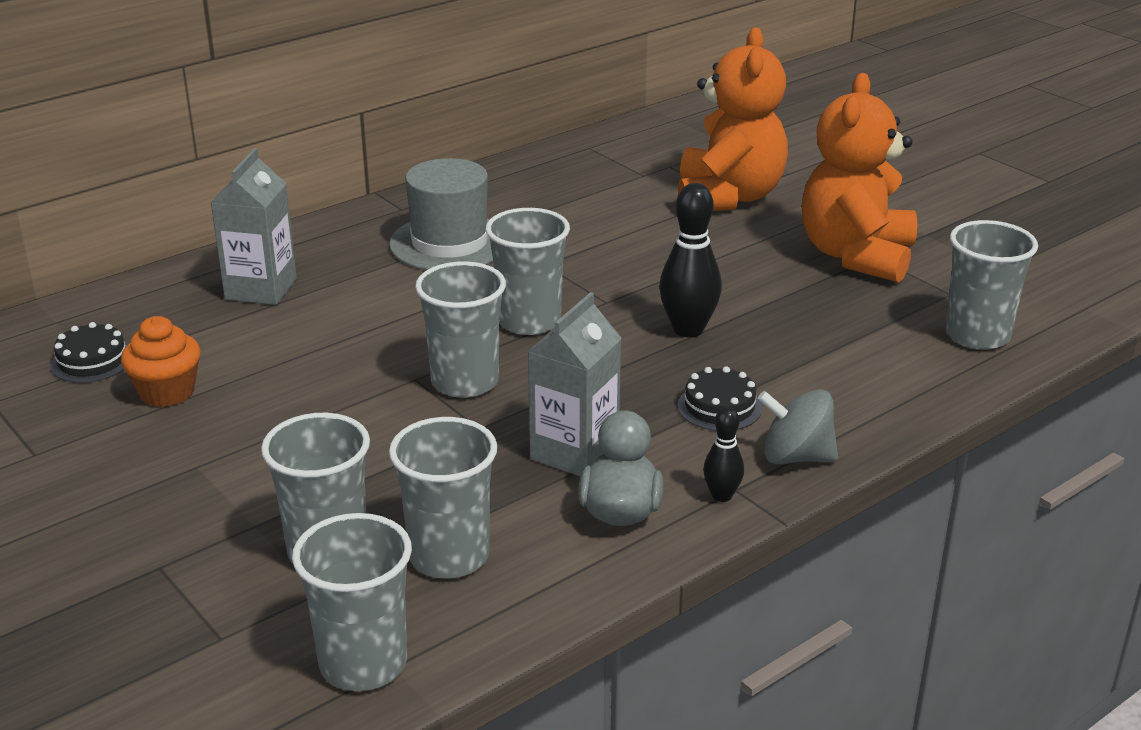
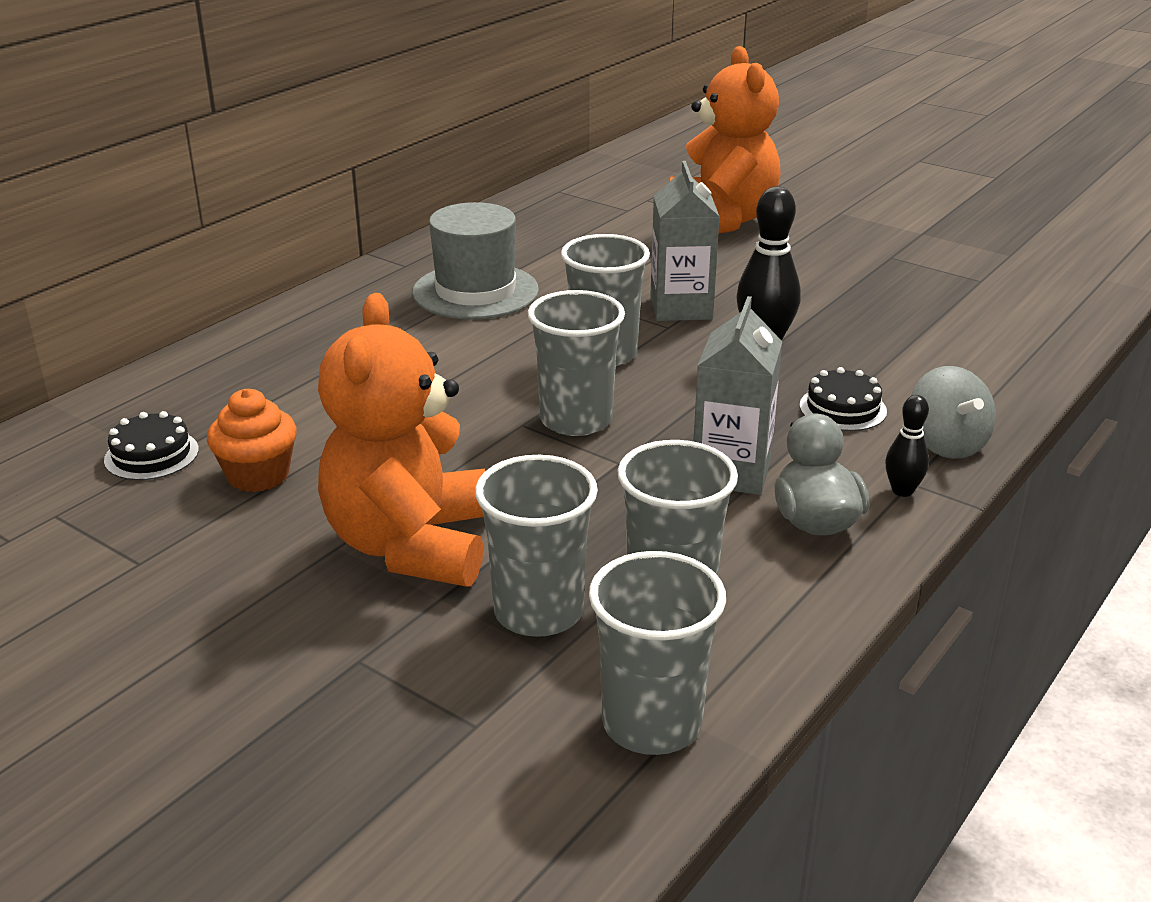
camera: 15 degrees left, 0 degrees up
grey carton [210,148,297,305] -> grey carton moved to [650,161,720,321]
grey spinning top [758,389,838,464] -> grey spinning top turned 105 degrees counterclockwise [911,366,996,459]
orange teddy bear [802,73,917,283] -> orange teddy bear moved to [318,293,485,586]
grey cup [945,220,1038,350] -> none

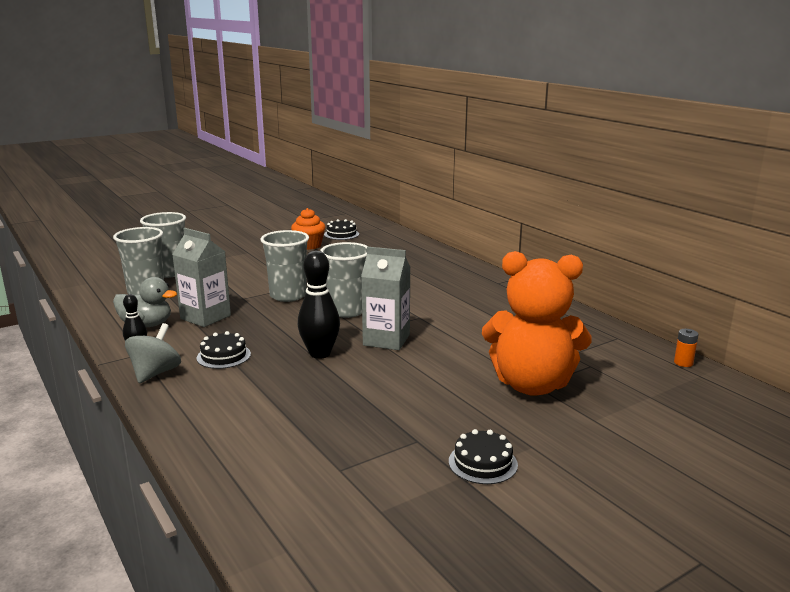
camera: 110 degrees right, 10 degrees down
orange teddy bear [318,293,485,586] -> none
grey hat [412,202,539,320] -> none
grey cup [589,551,726,755] -> none
grey spinning top [911,366,996,459] -> grey spinning top turned 105 degrees clockwise [125,323,181,383]
none -> black cake [449,429,518,484]
none -> orange battery [674,329,699,367]

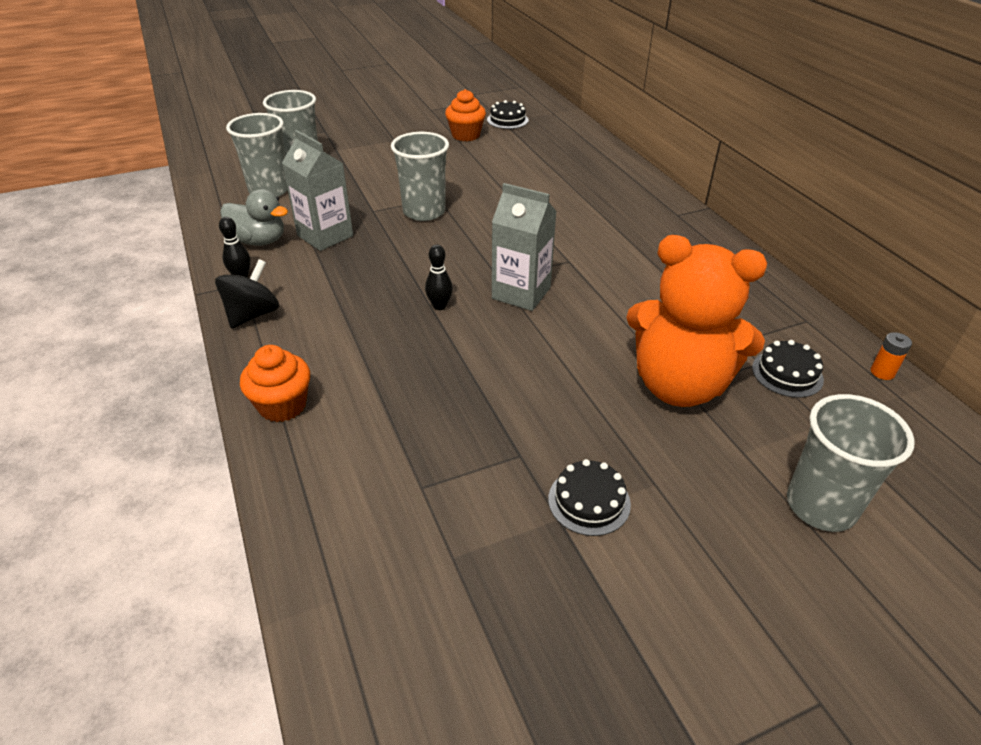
camera: 10 degrees right, 20 degrees up
grey spinning top [125,323,181,383] -> black spinning top [215,259,279,329]
black cake [197,331,251,369] -> black cake moved to [752,340,824,398]
black bowling pin [298,251,340,359] -> black bowling pin [425,244,453,310], size x0.56
grey cup [320,242,368,318] -> grey cup moved to [787,394,915,532]
none -> orange cupcake [240,345,310,422]

